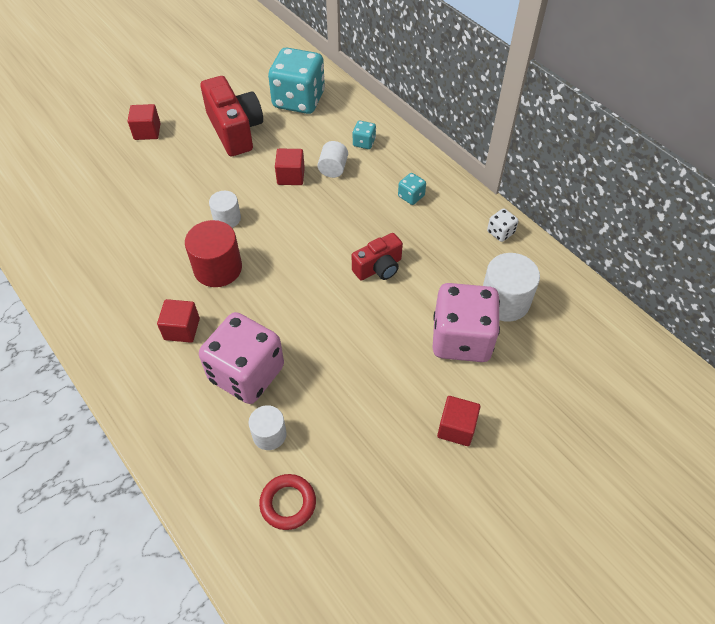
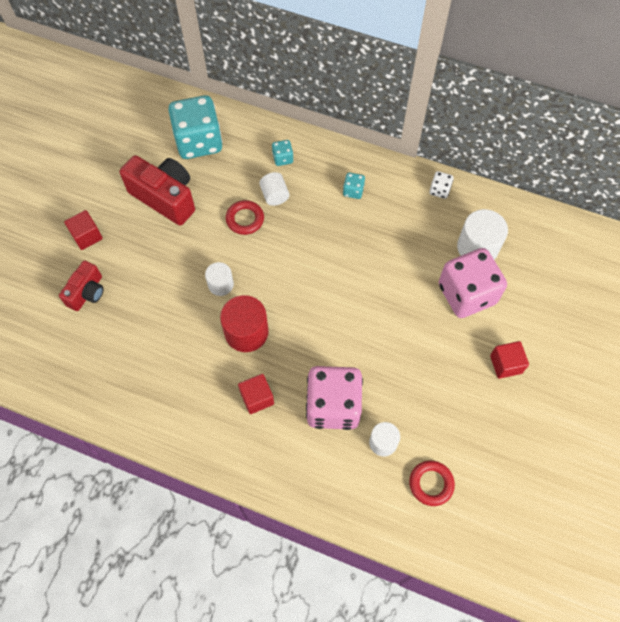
camera: 30 degrees left, 10 degrees up
red cube [275,149,305,185] -> red ring [226,200,264,235]
red camera [352,233,403,281] -> red camera moved to [59,260,104,311]

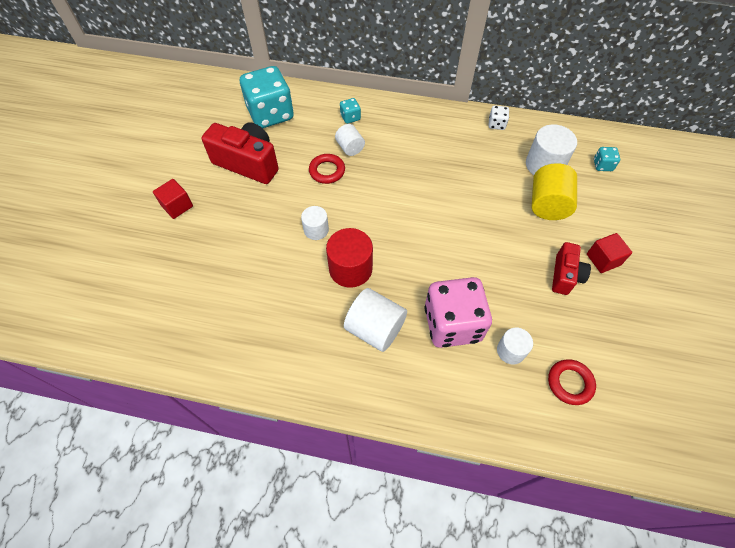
camera: 10 degrees left, 5 degrees down
red camera [59,260,104,311] -> red camera moved to [552,242,591,295]
red cube [238,374,274,414] -> white cylinder [344,288,407,352]
turquoise dice [343,173,365,199] -> turquoise dice moved to [594,147,620,171]
pink dice [439,248,507,318] -> yellow cylinder [532,163,577,220]

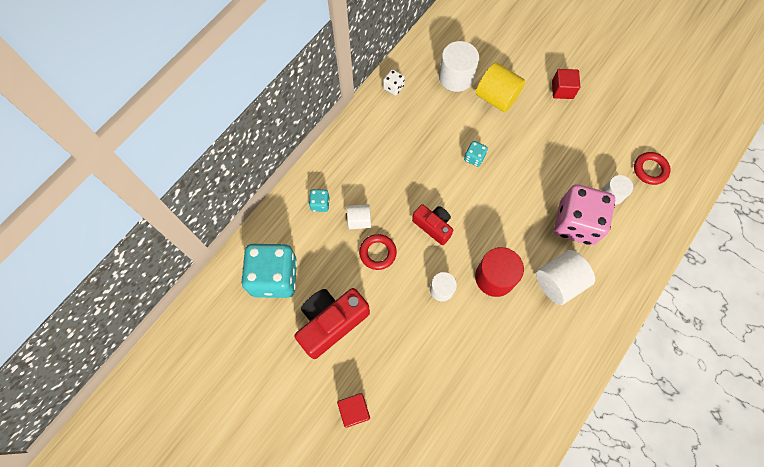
camera: 65 degrees left, 10 degrees up
red camera [552,242,591,295] -> red camera moved to [412,204,453,245]
turquoise dice [594,147,620,171] -> turquoise dice moved to [464,141,488,167]

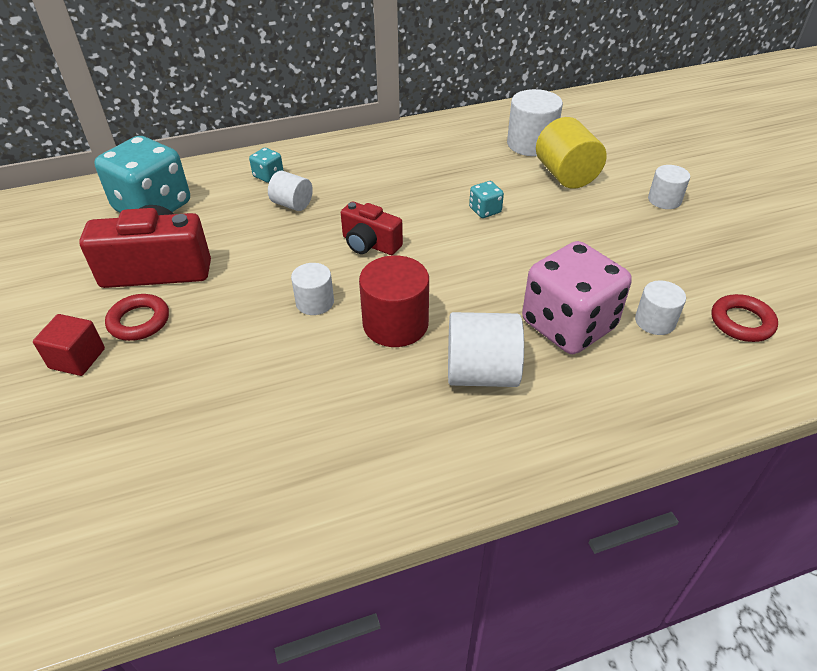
camera: 35 degrees right, 25 degrees down
red ring [359,234,397,270] -> red ring moved to [105,294,169,341]
white dice [383,69,405,95] -> none
red camera [412,204,453,245] -> red camera turned 135 degrees clockwise [341,201,403,255]
red cube [552,69,580,99] -> white cylinder [648,165,690,209]

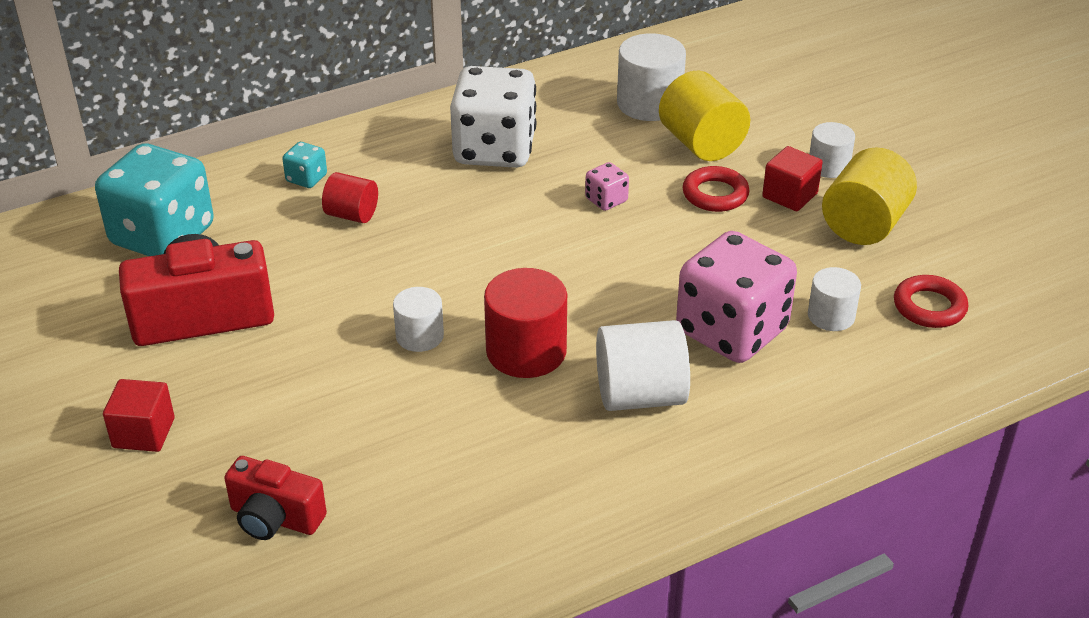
camera: 10 degrees left, 5 degrees down
red ring [105,294,169,341] -> red ring moved to [683,166,750,212]
white cylinder [268,171,313,211] -> red cylinder [322,172,378,223]
red camera [341,201,403,255] -> red camera moved to [224,456,327,540]
turquoise dice [469,181,504,218] -> pink dice [585,162,629,211]
none -> white dice [450,66,536,168]
none -> red cube [762,146,823,211]
none -> yellow cylinder [822,147,917,245]

